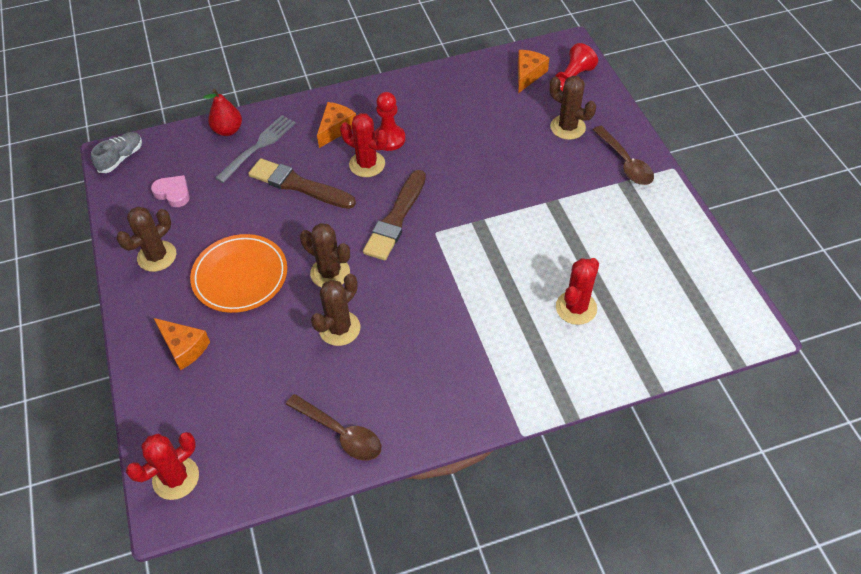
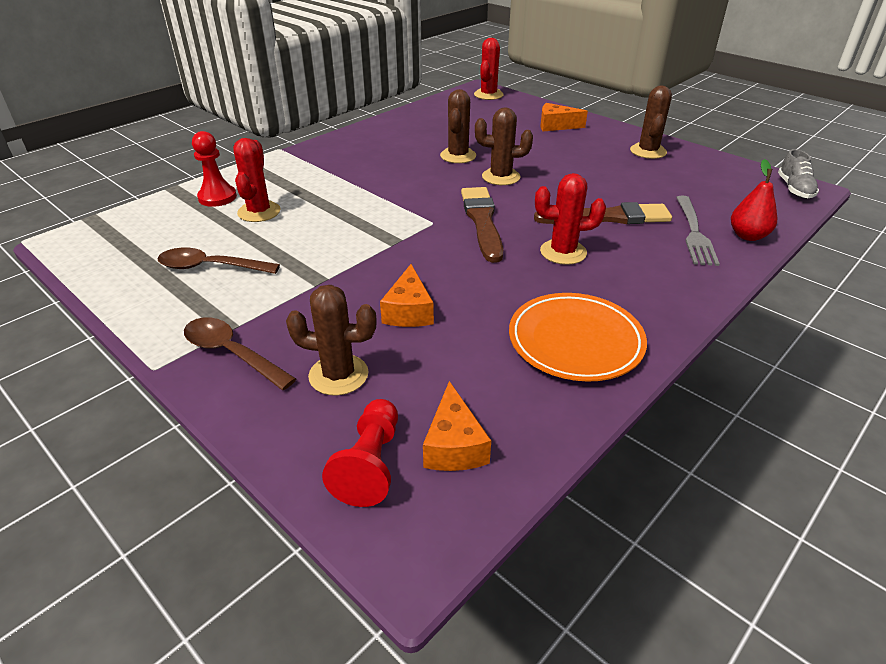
camera: 150 degrees right, 15 degrees down
pink heart [151,175,190,207] -> none
orange plate [190,234,287,313] -> orange plate moved to [509,293,647,382]
brown spoon [286,394,381,461] -> brown spoon moved to [157,248,280,274]
orange cheese [317,102,356,148] -> orange cheese moved to [380,264,434,327]
red pawn [374,92,405,151] -> red pawn moved to [192,131,237,207]

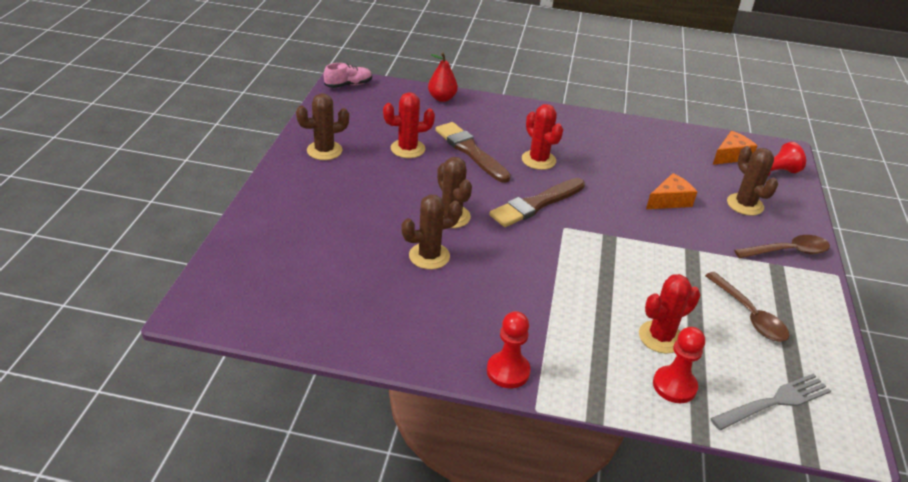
camera: 125 degrees left, 0 degrees up
brown spoon [184,318,296,390] -> brown spoon turned 105 degrees counterclockwise [734,235,830,259]
red cactus [474,38,504,100] -> red cactus moved to [383,92,435,158]
orange plate [509,293,647,382] -> none
orange cheese [540,103,588,131] -> none
grey fork [676,196,720,266] -> grey fork moved to [710,373,831,430]
grey shoe [778,149,819,198] -> pink shoe [324,63,372,88]
none -> red pawn [487,311,531,388]

